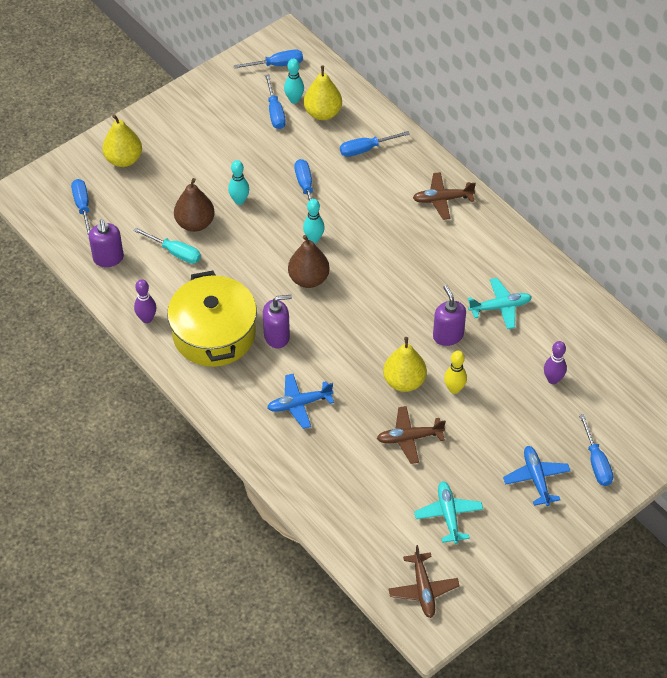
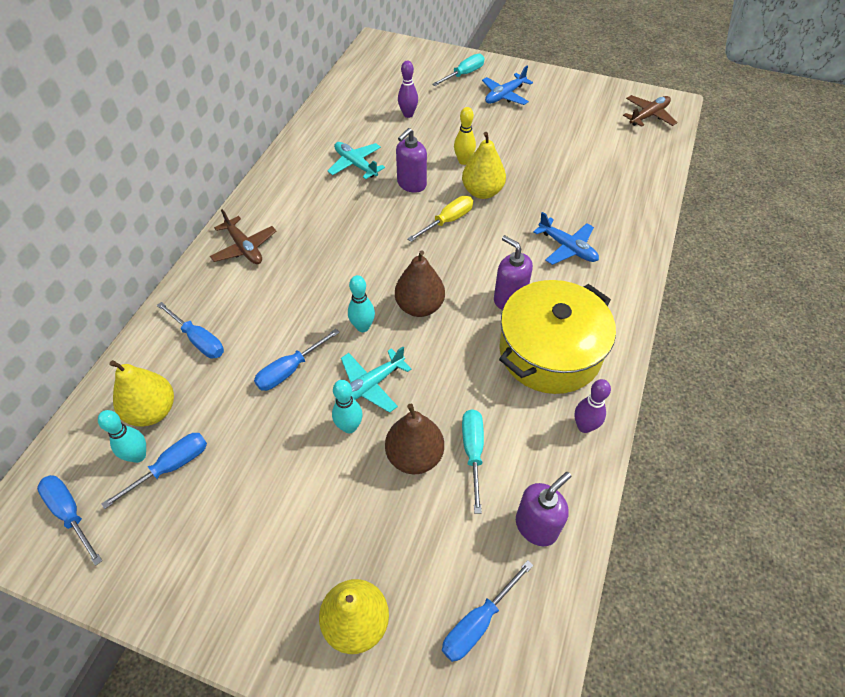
camera: 120 degrees left, 0 degrees up
brown plane [377,406,446,464] -> none
turquoise plane [414,481,483,544] -> turquoise plane moved to [336,347,411,413]
blue screwdriver [579,414,613,486] -> turquoise screwdriver [432,54,485,86]
none -> yellow screwdriver [407,196,473,242]

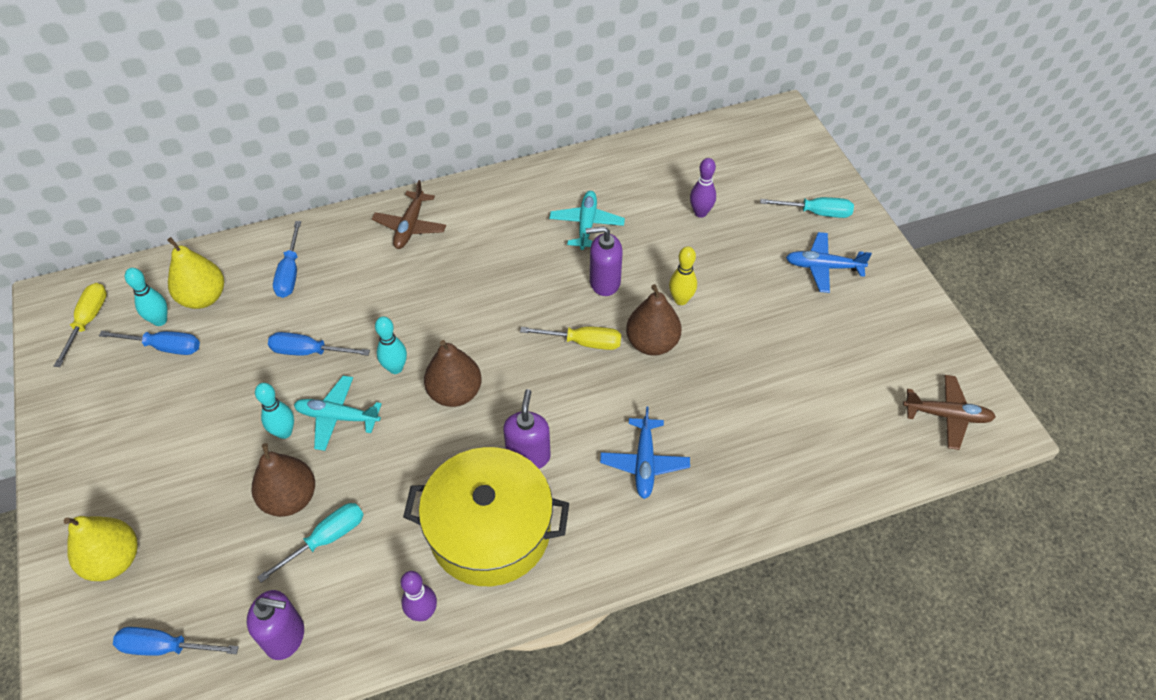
camera: 50 degrees right, 0 degrees up
blue screwdriver [37,475,102,566] -> yellow screwdriver [54,283,107,367]
yellow pear [462,132,506,199] -> brown pear [626,284,681,356]

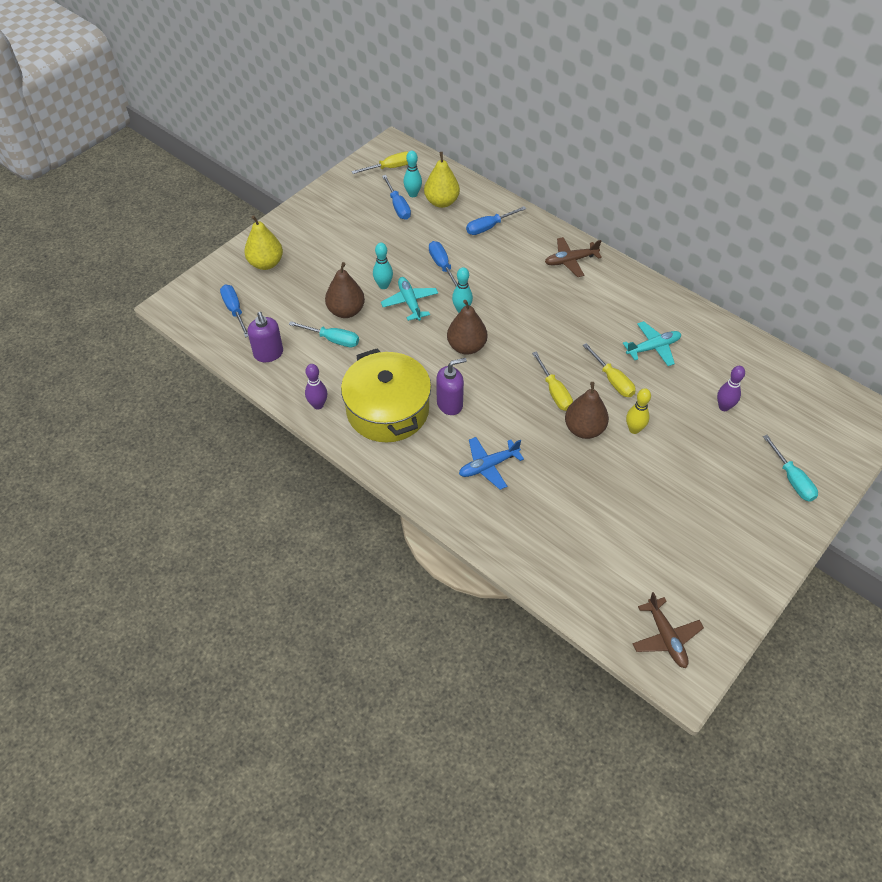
camera: 60 degrees right, 0 degrees up
purple soap dispenser [586,226,623,296] -> yellow screwdriver [583,343,636,397]
blue plane [786,232,872,293] -> none

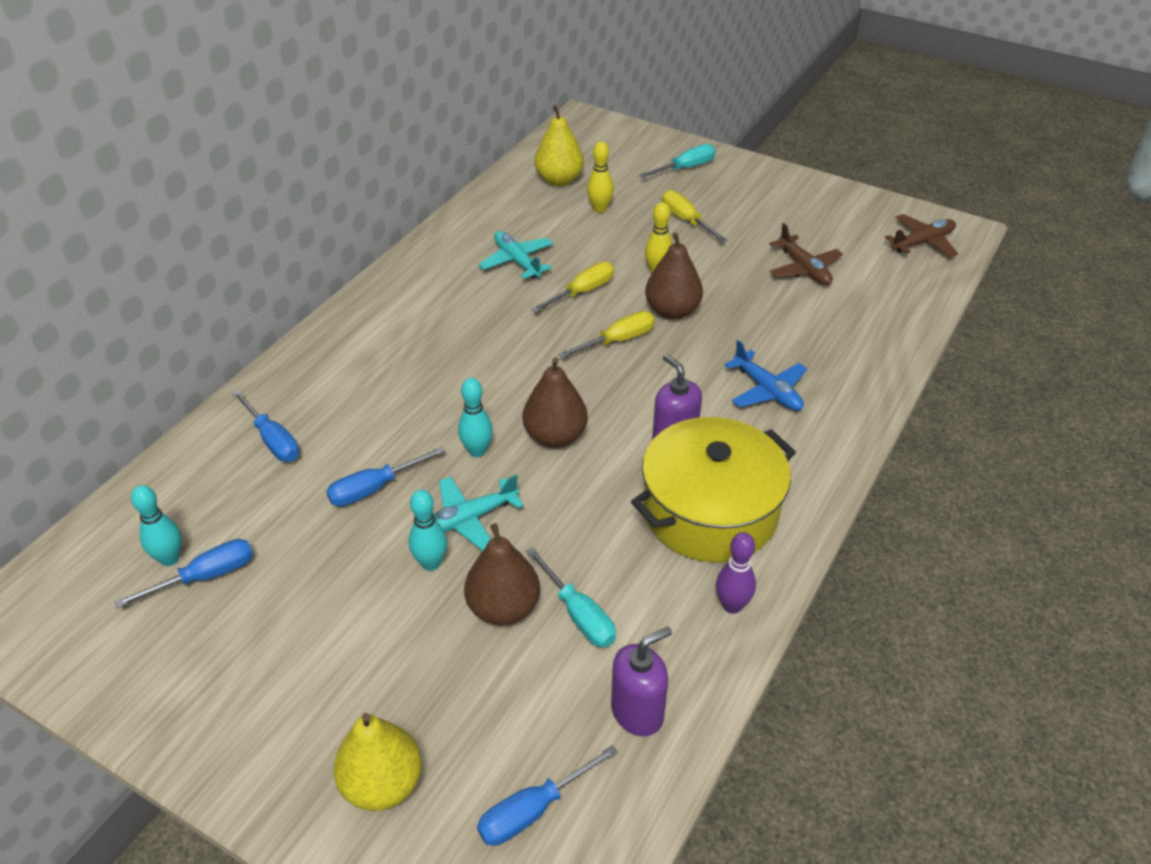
camera: 100 degrees left, 10 degrees down
turquoise screwdriver [289,321,359,347] -> turquoise screwdriver turned 135 degrees clockwise [526,547,616,647]
yellow screwdriver [352,152,408,174] -> yellow screwdriver moved to [662,190,727,243]
yellow pear [424,152,460,208] -> yellow pear moved to [535,105,584,186]
brown plane [545,237,602,277] -> brown plane moved to [769,223,843,285]
purple bowling pin [717,366,745,411] -> yellow bowling pin [587,141,614,213]

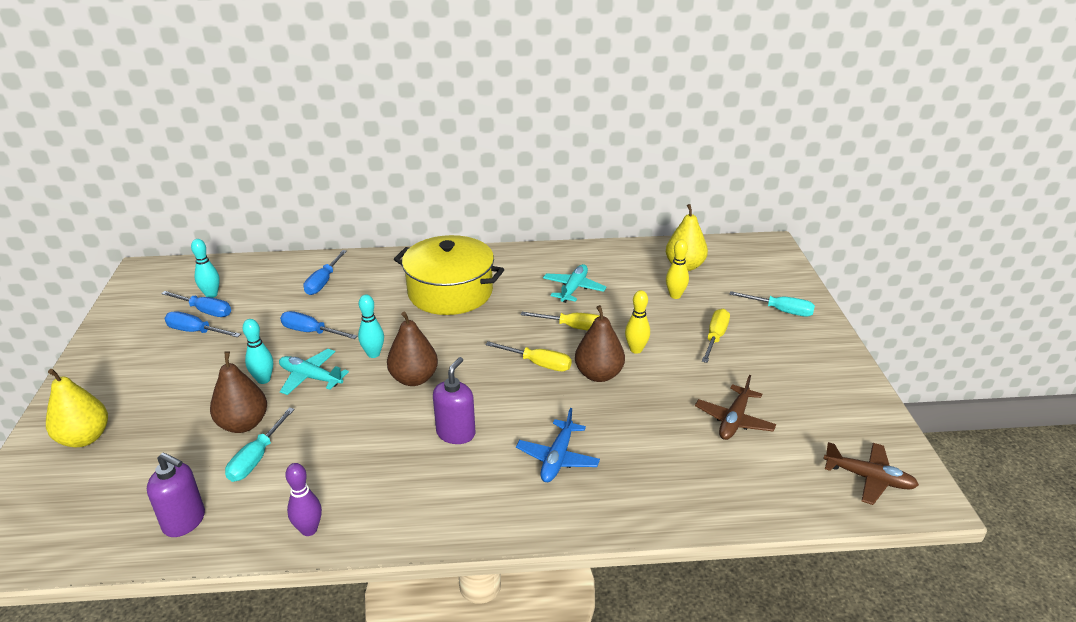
camera: 55 degrees right, 10 degrees down
blue screwdriver [477,745,618,846] -> blue screwdriver moved to [164,311,241,337]
yellow pot [631,417,796,562] -> yellow pot moved to [394,235,504,315]

